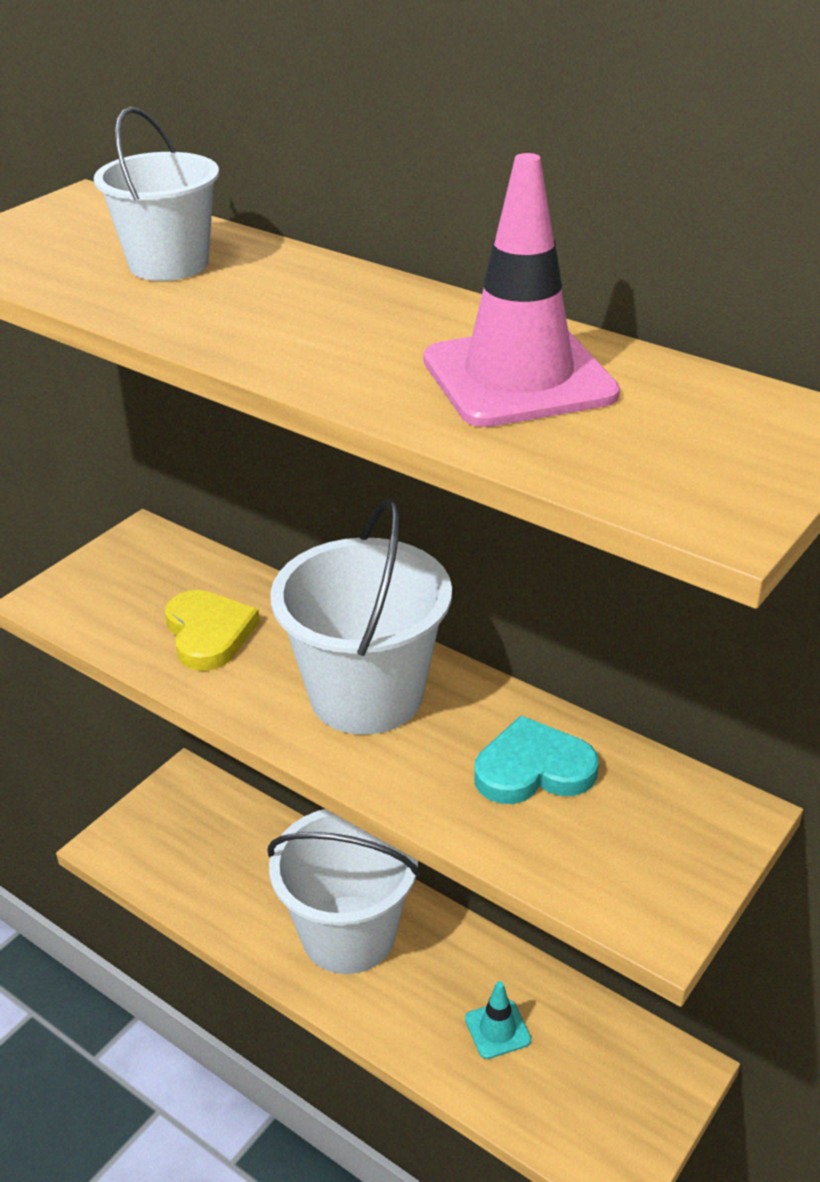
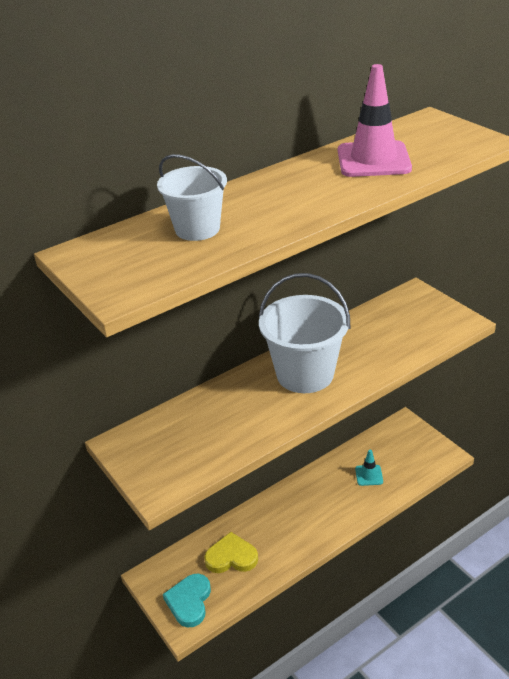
camera: 70 degrees left, 0 degrees up
yellow heart [165,590,260,671] -> yellow heart moved to [204,532,258,573]
white bucket [267,809,420,974] -> none
turquoise heart [474,715,599,804] -> turquoise heart moved to [163,574,211,627]

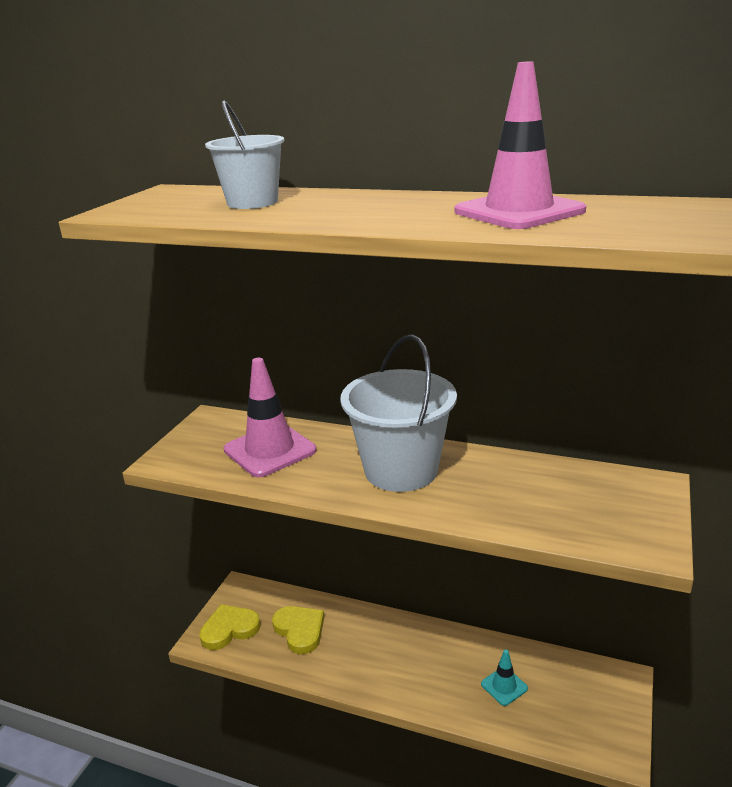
camera: 55 degrees right, 10 degrees down
turquoise heart [163,574,211,627] -> yellow heart [199,604,261,650]
none -> pink traffic cone [224,358,316,477]

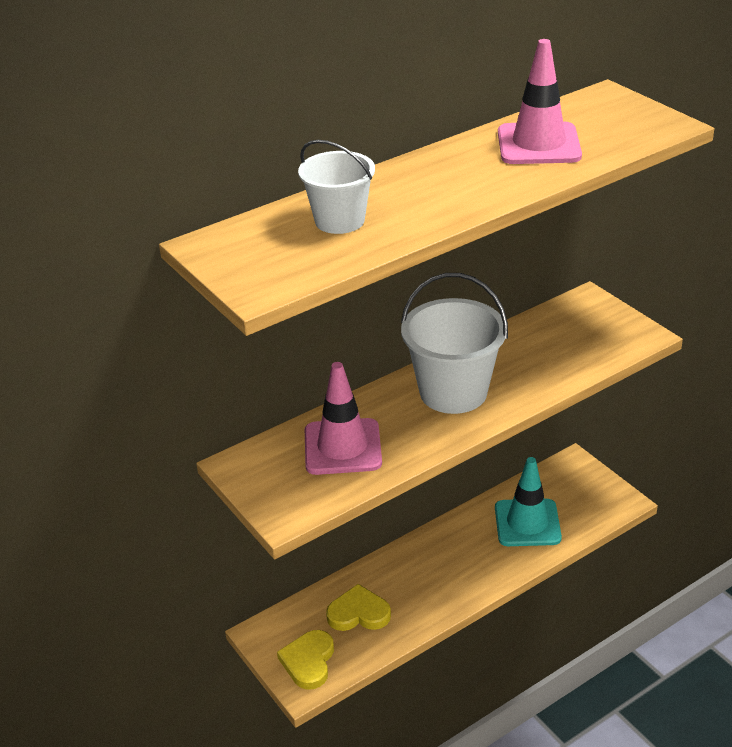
camera: 55 degrees left, 10 degrees up
turquoise traffic cone [481,649,528,706] -> turquoise traffic cone [495,457,562,546], size x1.97

